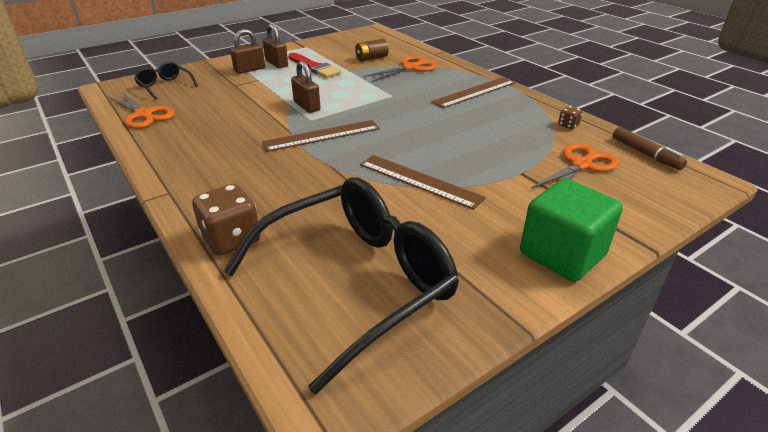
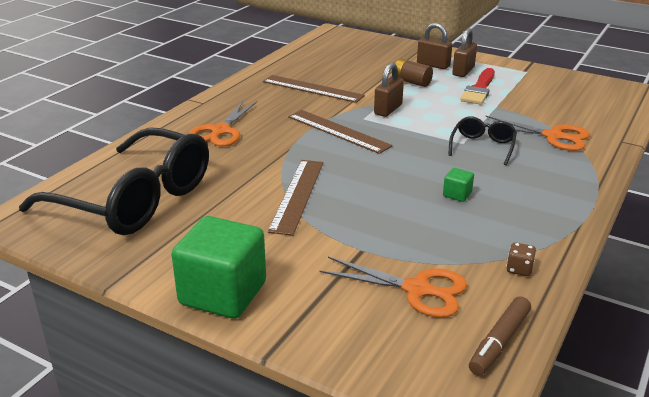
camera: 65 degrees right, 5 degrees down
orange scissors [109,92,175,129] -> orange scissors moved to [188,101,257,147]
black glasses [134,62,198,100] -> black glasses moved to [448,116,517,165]
brown dice [192,184,261,256] -> none
brown battery [355,39,389,61] -> brown battery moved to [395,59,433,87]
brown ruler [431,77,515,108] -> brown ruler moved to [263,75,365,103]
none -> green cube [443,168,474,202]

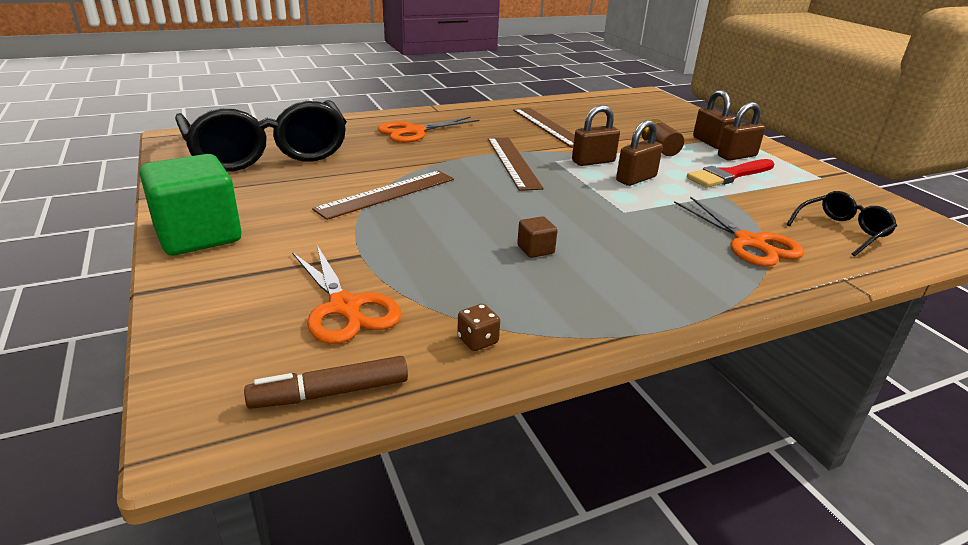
camera: 35 degrees right, 0 degrees up
green cube [443,168,474,202] -> brown cube [517,216,558,258]
black glasses [448,116,517,165] -> black glasses moved to [786,191,897,256]
none -> brown padlock [616,120,663,186]

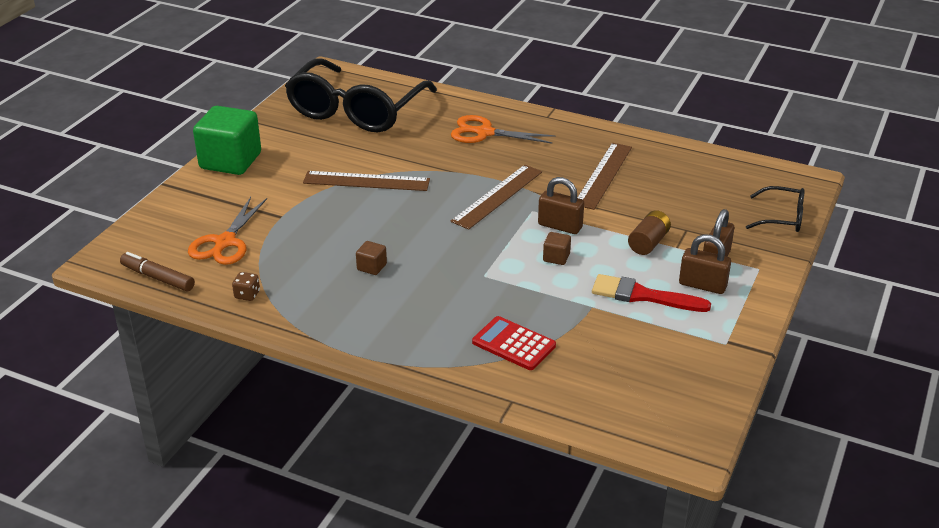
camera: 50 degrees right, 5 degrees up
brown padlock [616,120,663,186] -> brown cube [543,232,571,265]
orange scissors [674,196,804,266] -> red calculator [472,316,556,370]
black glasses [786,191,897,256] -> black glasses moved to [746,186,805,232]

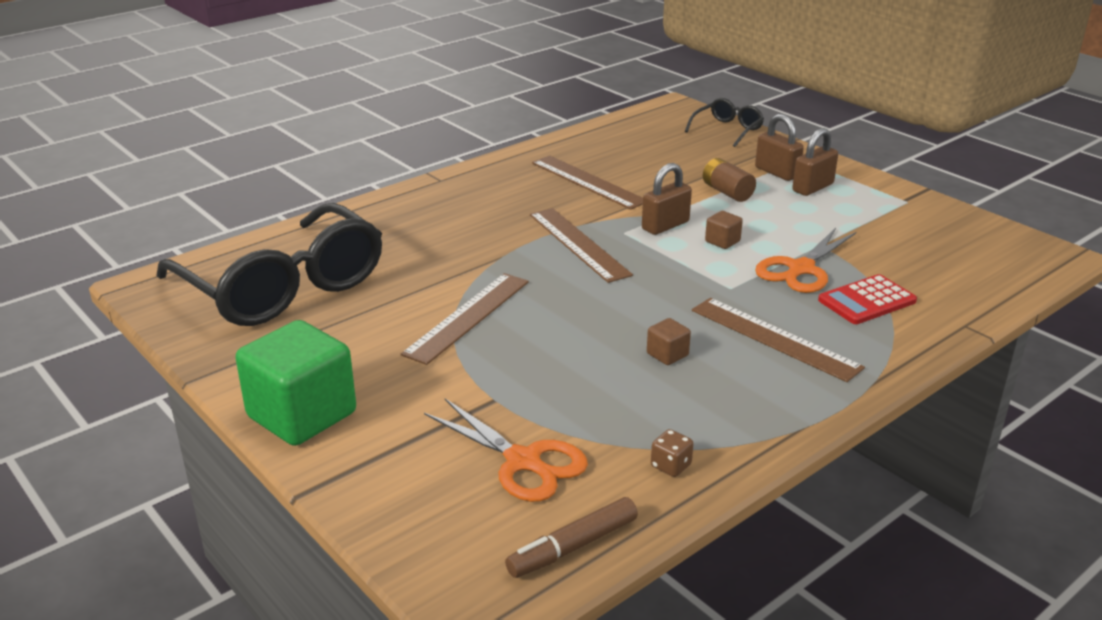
camera: 65 degrees left, 5 degrees down
orange scissors [451,115,556,144] -> orange scissors moved to [755,228,856,293]
red brush [592,274,711,312] -> none
none -> brown ruler [692,298,865,382]

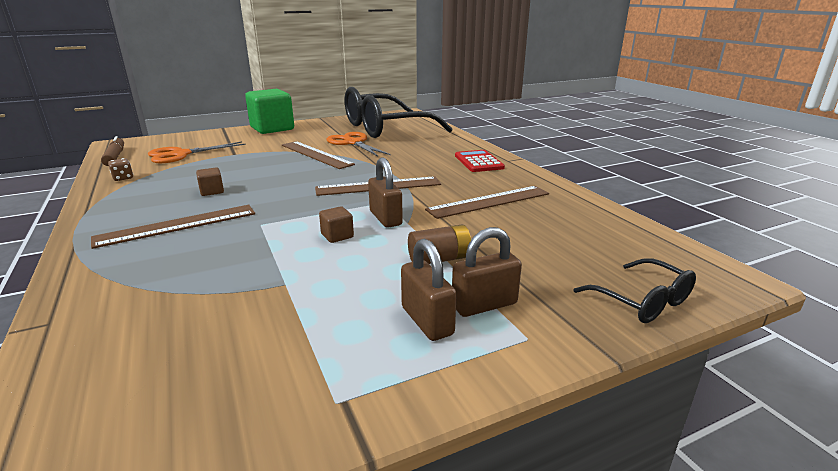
camera: 105 degrees right, 5 degrees down
orange scissors [755,228,856,293] -> orange scissors moved to [326,132,390,156]
red calculator [818,274,917,324] -> red calculator moved to [455,150,505,172]

